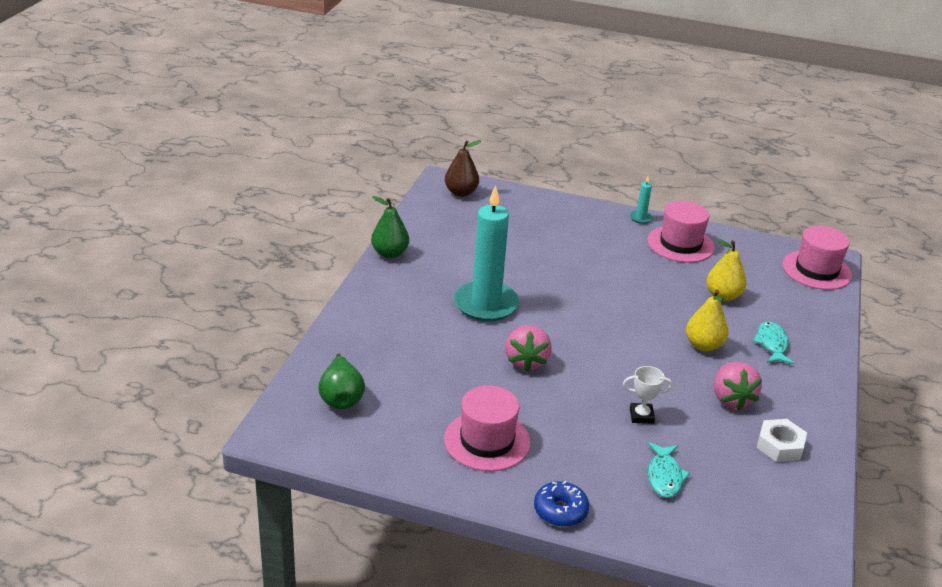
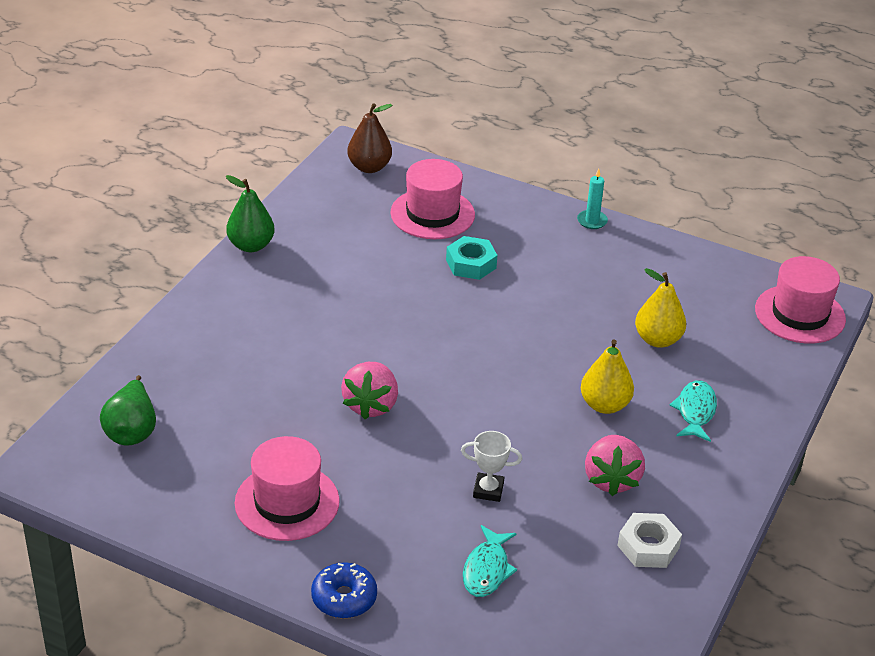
camera: 10 degrees right, 5 degrees up
turquoise candle [454,185,519,322] -> none
pink hat [647,201,715,263] -> pink hat moved to [390,159,475,239]
none -> turquoise nut [446,236,497,280]

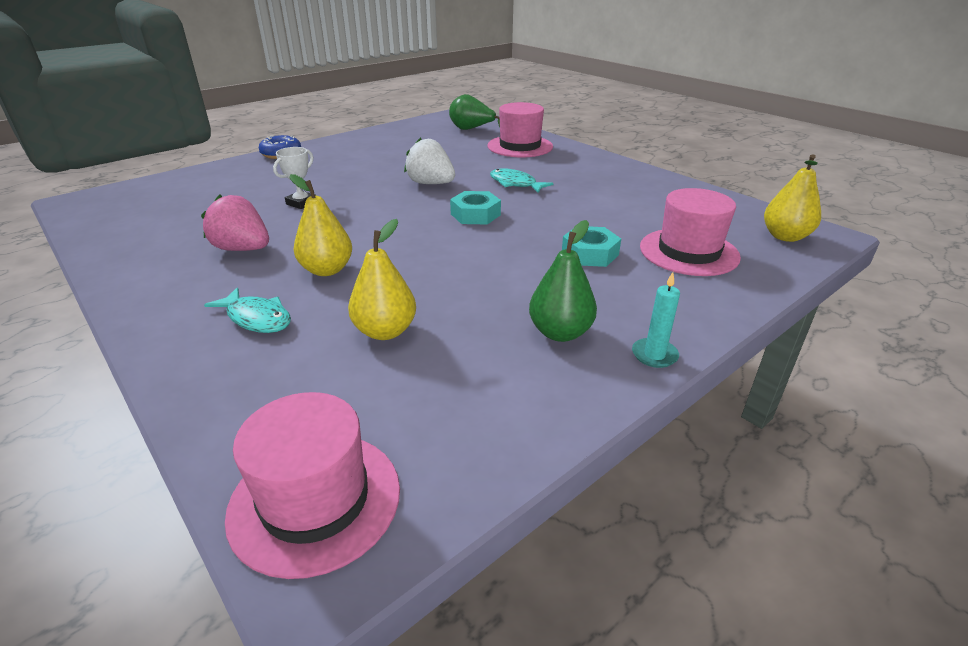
camera: 115 degrees right, 5 degrees down
green pear [226,175,275,252] -> green pear moved to [529,220,597,342]
pink hat [235,436,340,541] -> pink hat moved to [487,102,553,157]
pink strawberry [341,362,398,419] -> white strawberry [404,137,455,184]
brown pear [347,103,392,173] -> yellow pear [764,154,821,242]
turquoise fish [463,525,517,597] -> turquoise fish moved to [490,168,553,193]
white nut [617,513,682,568] -> none
none -> turquoise nut [450,191,501,224]

